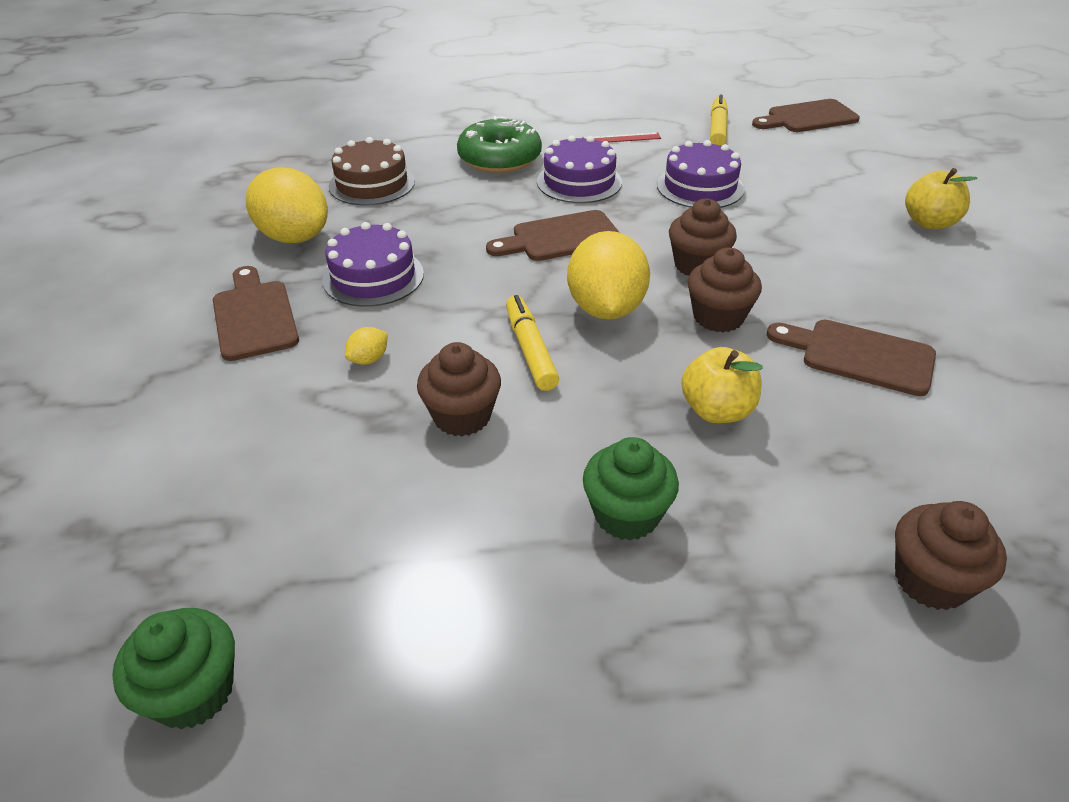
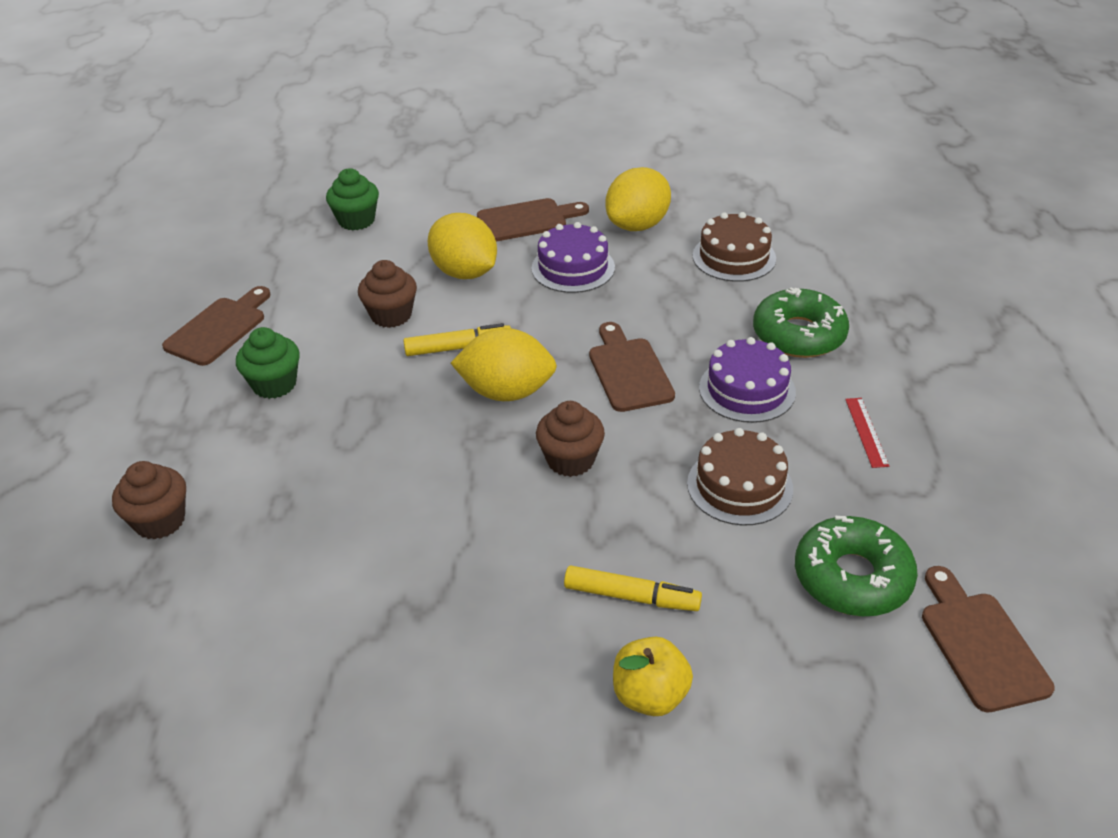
camera: 95 degrees right, 0 degrees up
green cupcake [112,608,235,730] -> green cupcake moved to [326,168,379,230]
yellow lemon [345,327,388,365] -> yellow lemon [428,213,497,279], size x2.39
purple cake [657,140,744,208] -> brown cake [687,428,793,526]
yellow apple [681,347,763,423] -> none
brown cupcake [688,247,762,332] -> none
yellow marker [710,94,728,146] -> yellow marker moved to [564,565,702,611]
brown cutting board [767,320,936,396] -> brown cutting board moved to [162,286,270,366]
none -> green donut [795,516,918,616]

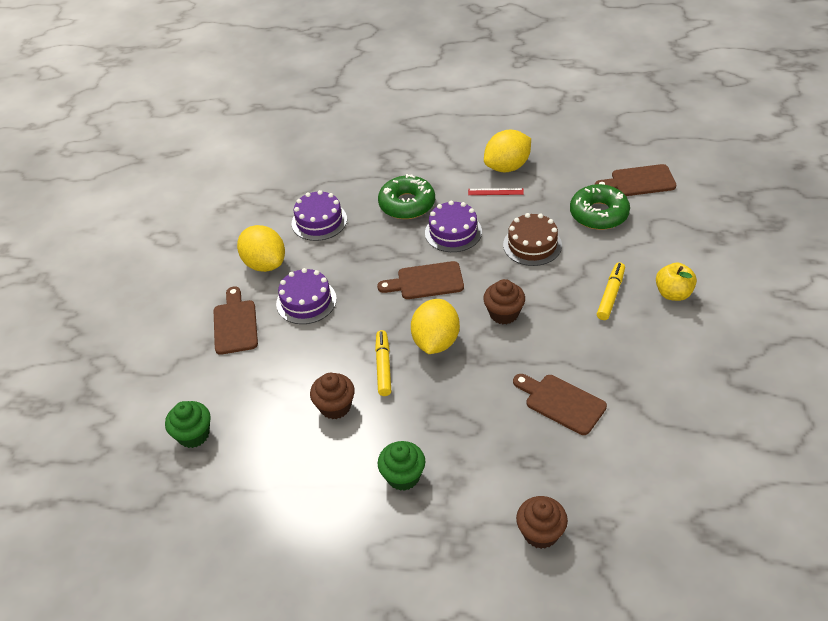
camera: 80 degrees left, 5 degrees up
brown cutting board [162,286,270,366] -> brown cutting board moved to [513,374,607,435]
yellow lemon [428,213,497,279] -> yellow lemon moved to [484,130,531,172]
brown cake [692,212,776,282] -> purple cake [292,190,347,241]

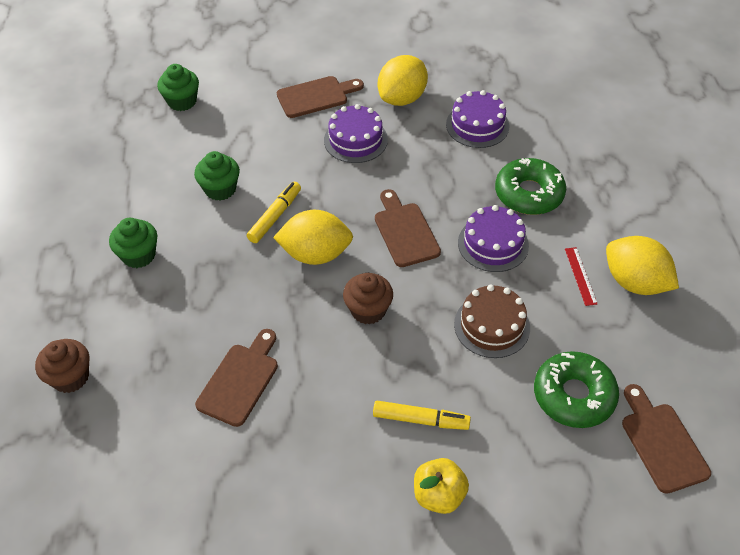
camera: 75 degrees right, 5 degrees up
brown cupcake [310,373,355,419] -> green cupcake [194,151,240,201]
yellow marker [375,330,391,396] -> yellow marker turned 45 degrees counterclockwise [247,182,301,243]

